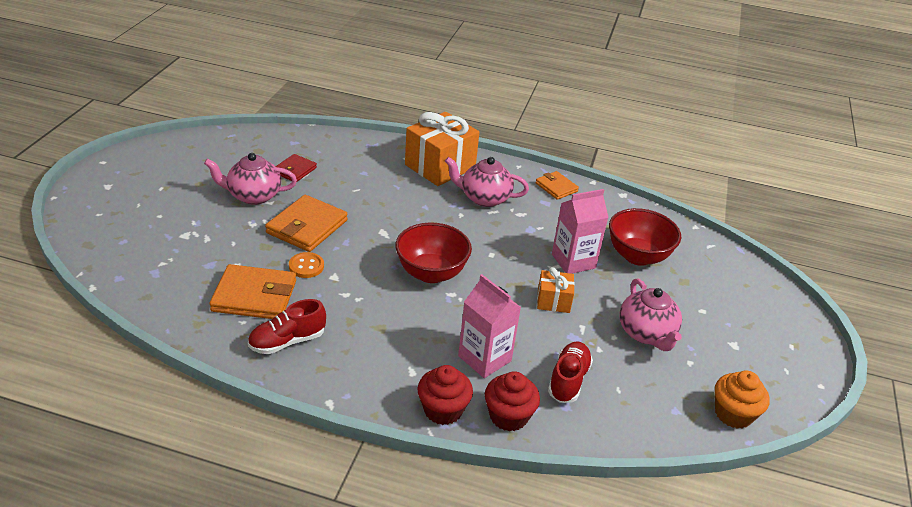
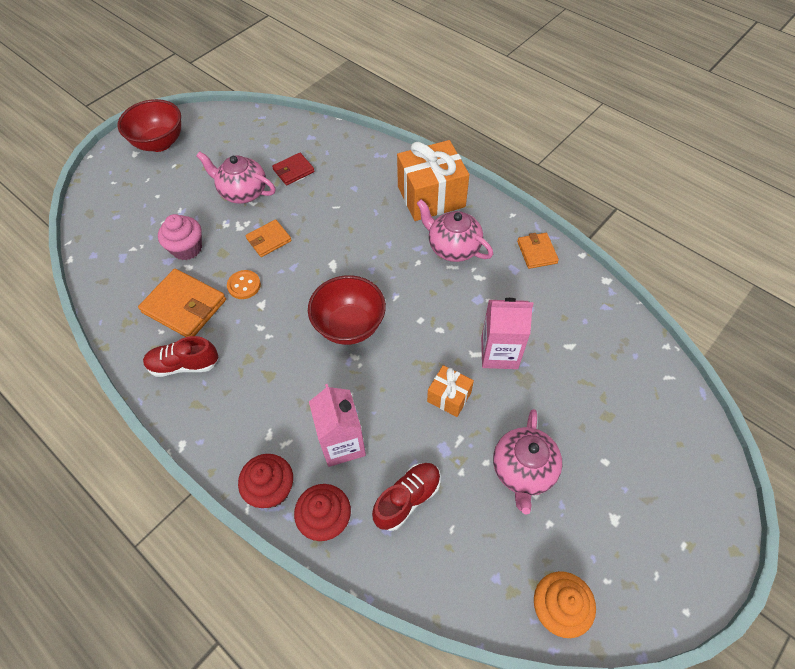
camera: 30 degrees right, 20 degrees up
orange wallet [265,195,347,252] -> orange wallet [246,219,292,257], size x0.58
red bowl [609,208,681,266] -> red bowl moved to [118,99,181,152]
none -> pink cupcake [158,214,202,260]

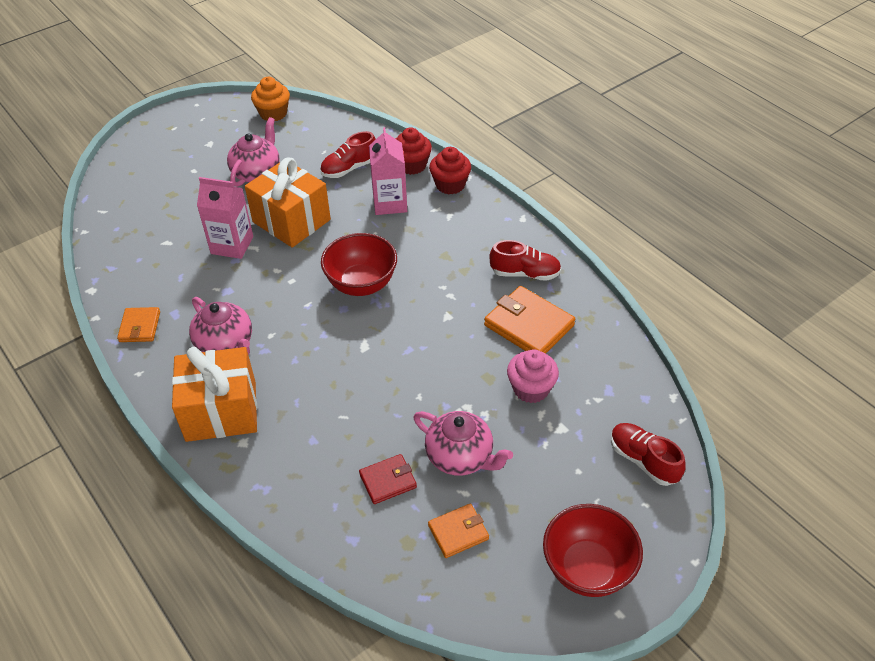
camera: 170 degrees left, 10 degrees down
orange button [227,270,261,299] -> none
orange wallet [246,219,292,257] -> orange wallet moved to [428,503,489,558]
orange gift [427,365,474,417] -> orange gift [245,158,331,248], size x1.96
none -> red shoe [611,423,685,486]

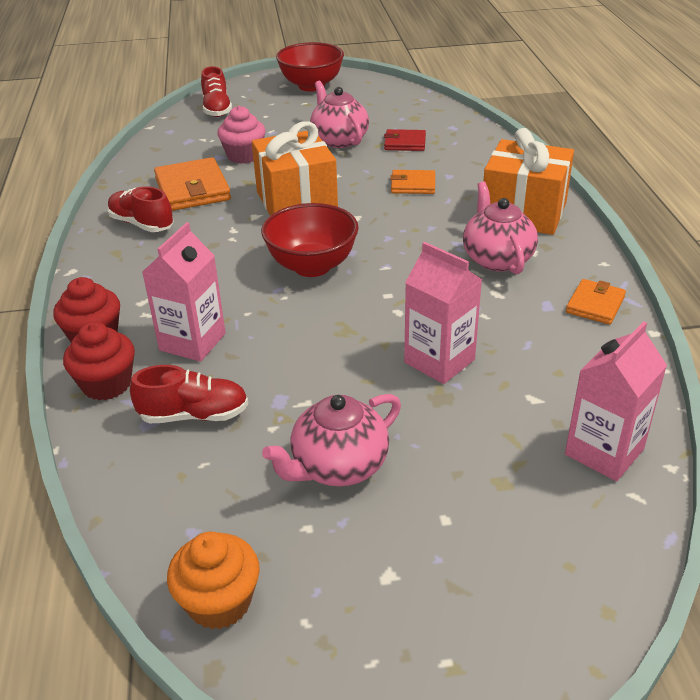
camera: 150 degrees left, 10 degrees down
orange gift [245,158,331,248] -> orange gift moved to [252,121,338,216]
orange wallet [428,503,489,558] -> orange wallet moved to [390,170,435,194]
none -> pink carton [565,322,667,481]

